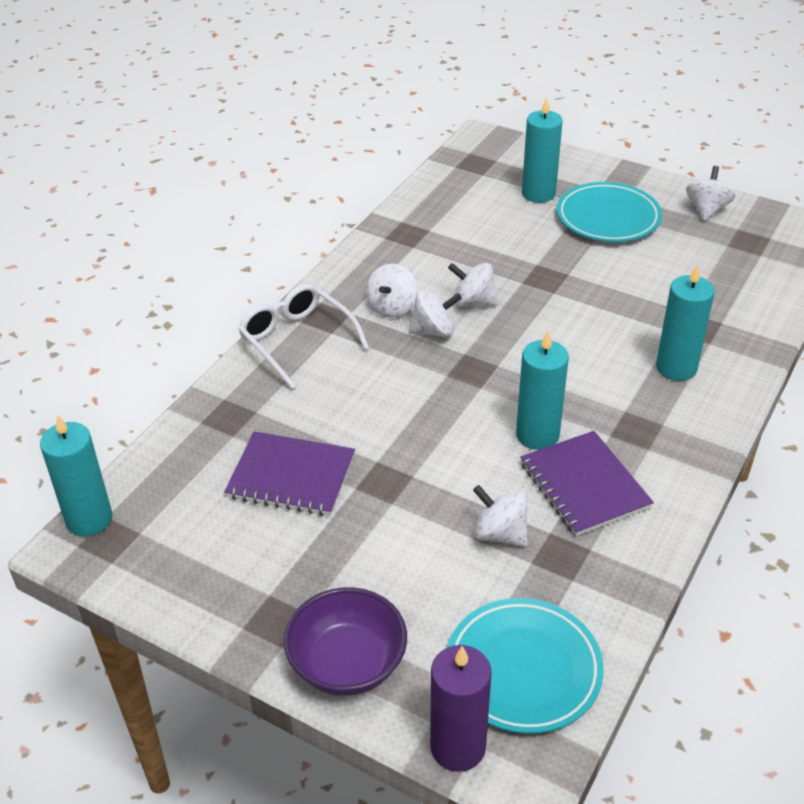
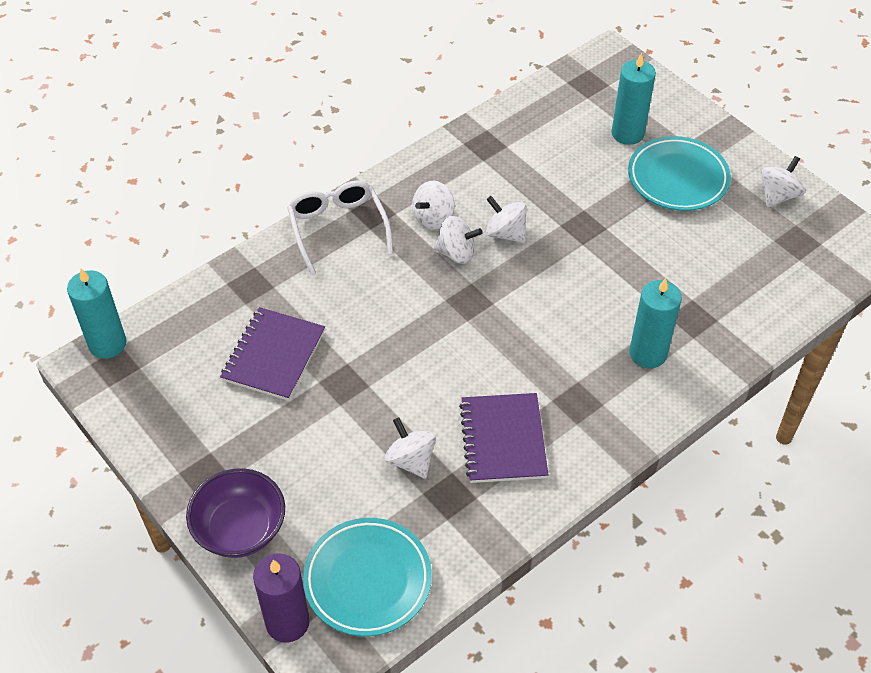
camera: 20 degrees right, 10 degrees up
purple notebook [224,431,355,516] -> purple notebook turned 75 degrees clockwise [220,307,325,401]
turquoise candle [516,331,569,450] -> none

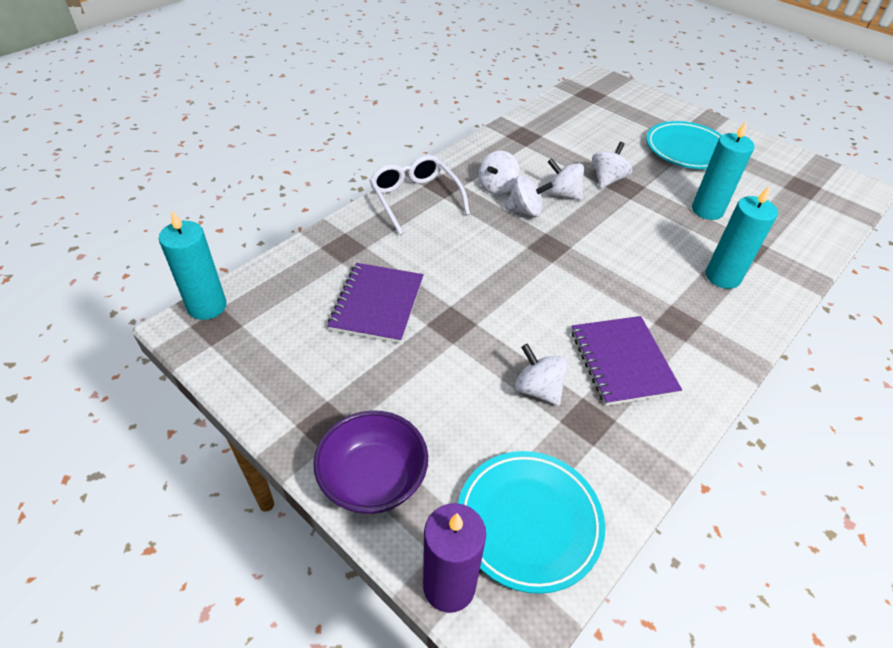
camera: 10 degrees left, 5 degrees down
turquoise candle [611,53,656,145] -> turquoise candle moved to [692,122,754,220]
white spinning top [761,156,805,208] -> white spinning top moved to [592,142,632,188]

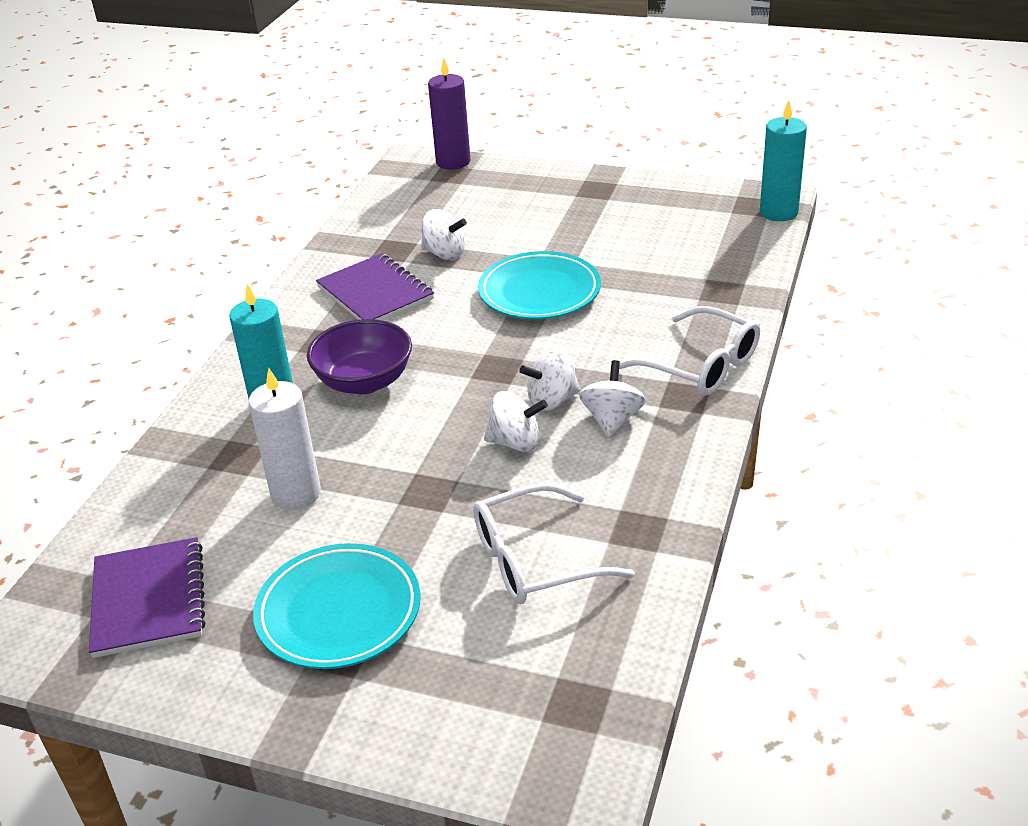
camera: 160 degrees right, 10 degrees down
purple bowl [313,410,428,514] -> purple bowl moved to [307,319,412,394]
purple notebook [328,263,423,343] -> purple notebook moved to [89,537,206,658]
turquoise plate [458,451,605,594] -> turquoise plate moved to [478,251,601,319]
white spinning top [592,142,632,188] -> none
turquoise candle [692,122,754,220] -> white candle [249,368,321,510]
none -> white glasses [473,483,635,604]

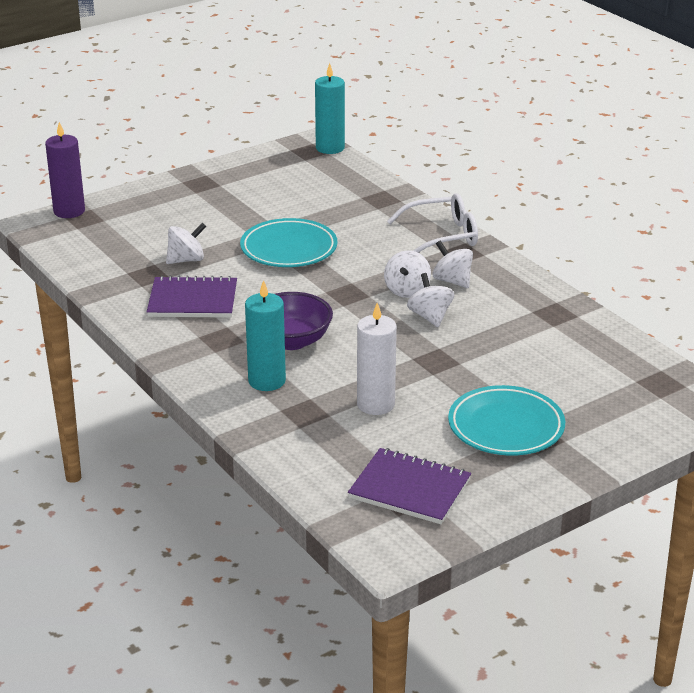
camera: 55 degrees left, 5 degrees down
white glasses [473,483,635,604] -> none
white spinning top [484,391,548,452] -> white spinning top turned 60 degrees counterclockwise [407,273,454,327]

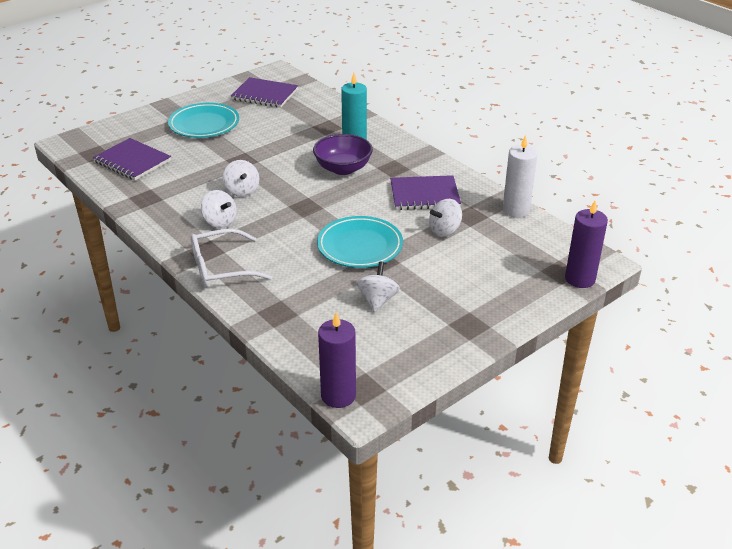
camera: 175 degrees right, 5 degrees up
turquoise candle [315,63,345,154] -> purple candle [318,312,356,408]
white candle [357,303,397,415] -> white candle moved to [502,135,538,218]
white spinning top [384,250,431,298] -> white spinning top moved to [357,262,400,312]
none -> purple notebook [93,138,171,180]

